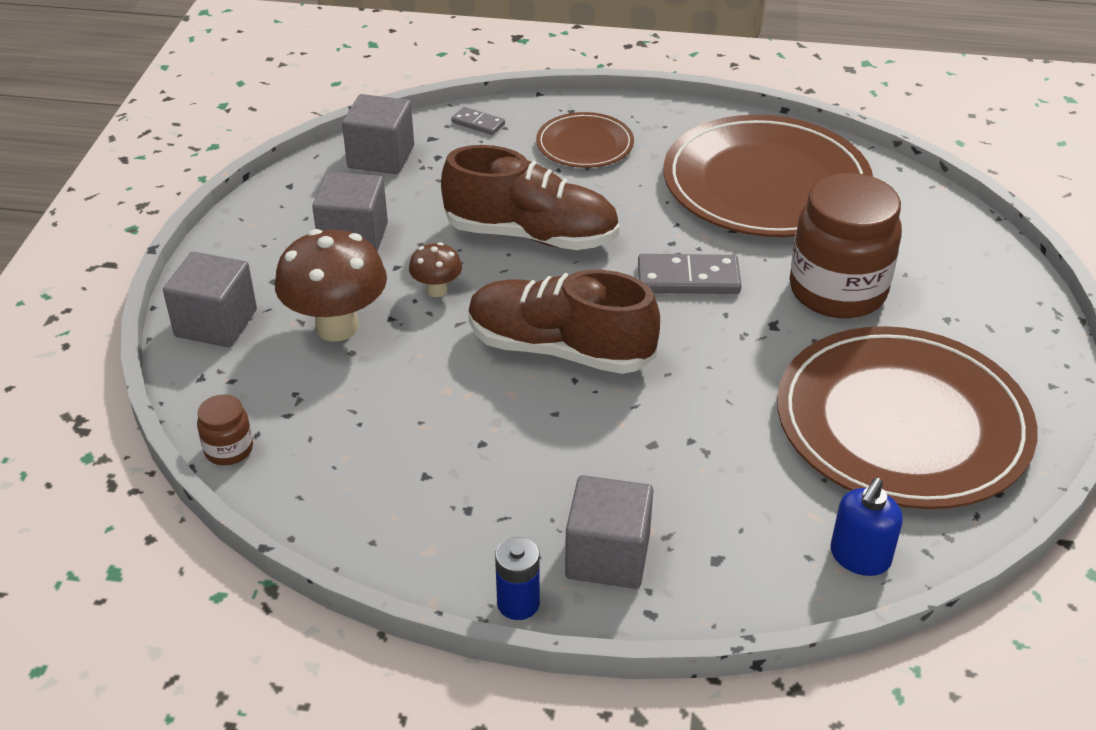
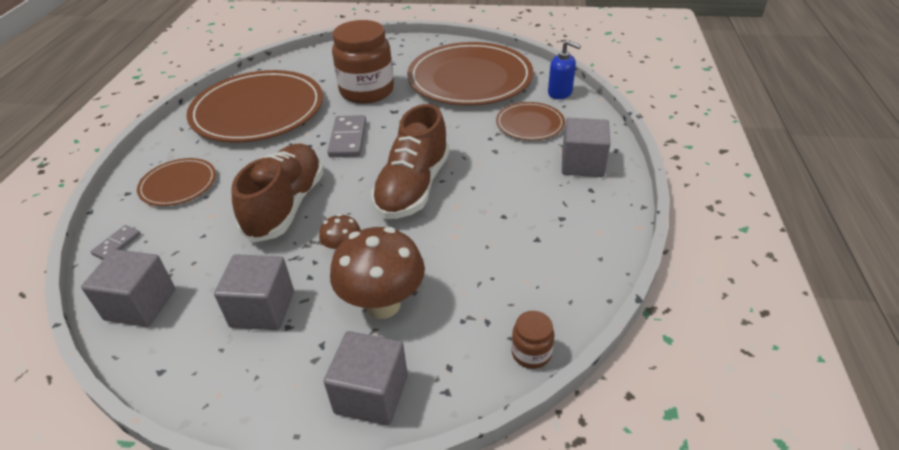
camera: 90 degrees left, 0 degrees up
blue battery [495,537,540,620] -> none
none -> brown plate [496,102,565,141]

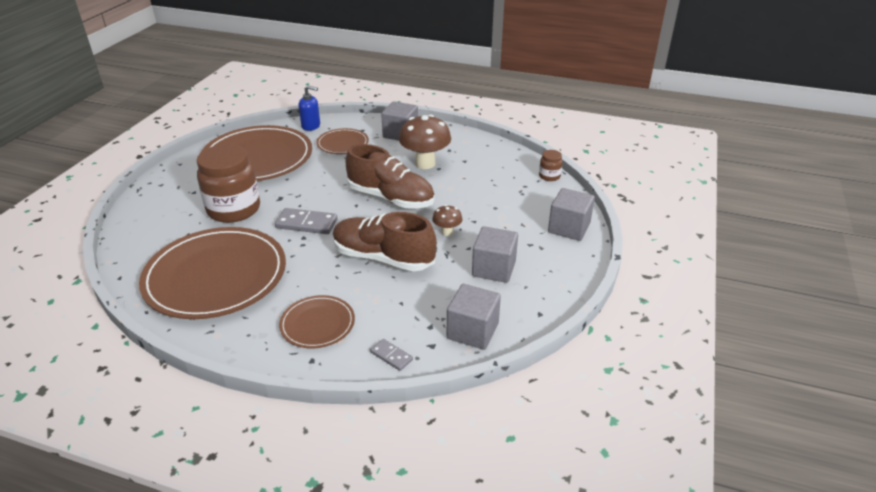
camera: 80 degrees left, 5 degrees down
brown mushroom [330,227,425,319] -> brown mushroom moved to [399,115,451,169]
blue soap dispenser [548,40,581,99] -> blue soap dispenser turned 60 degrees clockwise [299,85,320,131]

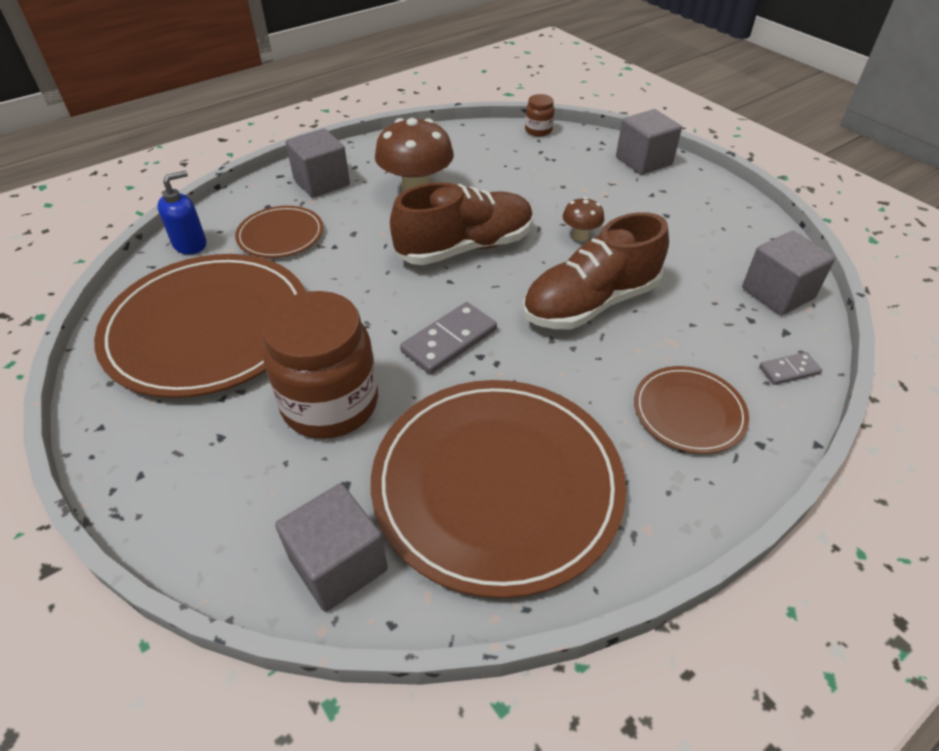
camera: 55 degrees left, 10 degrees up
grey cube [472,226,518,283] -> grey cube moved to [275,483,388,612]

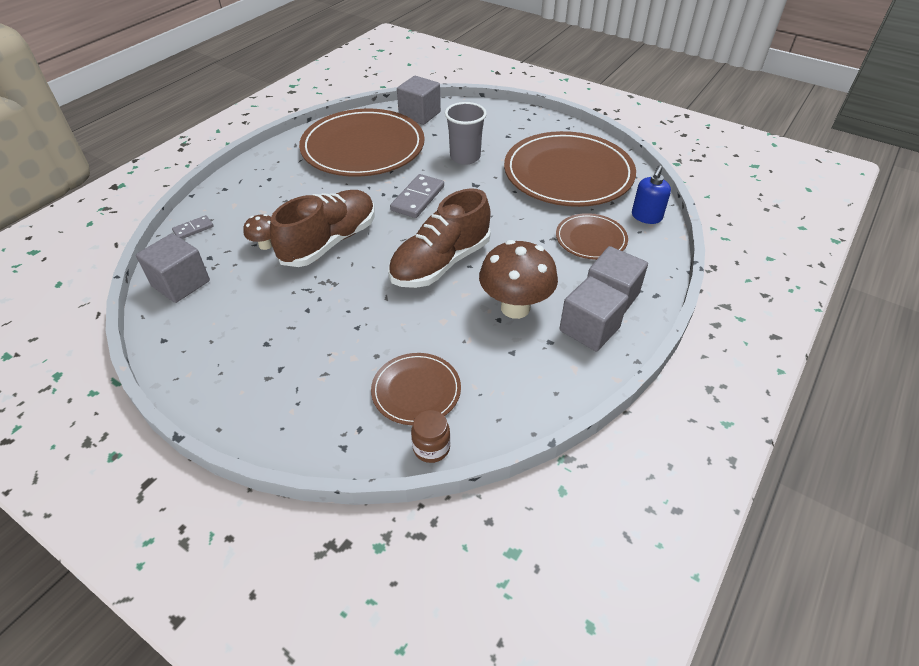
camera: 160 degrees right, 0 degrees up
brown jar [262,291,378,439] -> grey cup [445,102,487,165]
brown mushroom [563,197,605,241] -> brown mushroom moved to [243,214,272,250]
grey cube [616,109,682,175] -> grey cube moved to [559,276,629,351]
brown plate [634,366,749,454] -> brown plate moved to [371,353,461,425]

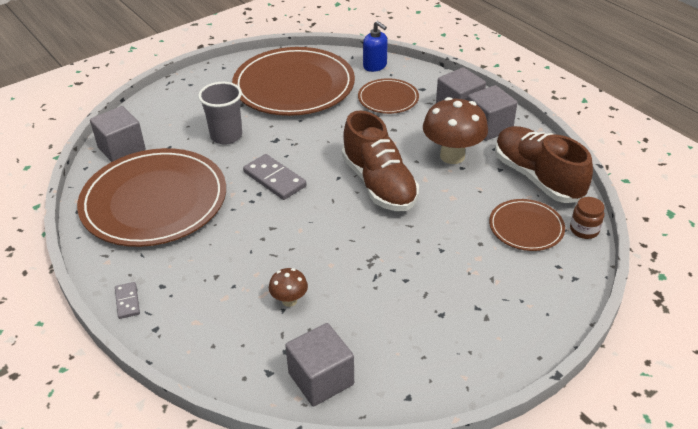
camera: 70 degrees left, 5 degrees down
grey domino [172,215,214,239] -> grey domino moved to [115,282,140,319]
brown shoe [270,190,375,267] -> brown shoe moved to [495,126,593,203]

